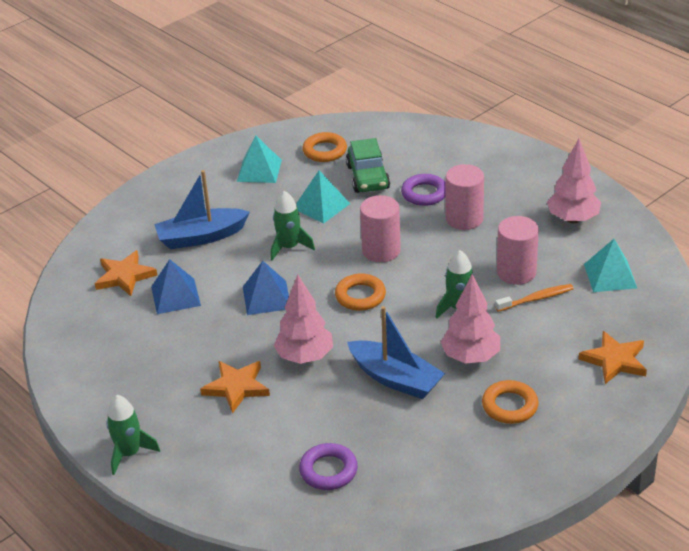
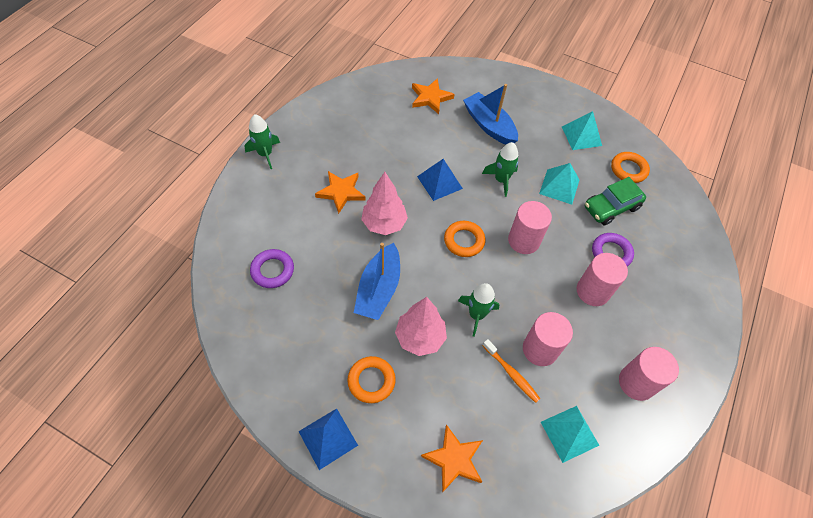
camera: 65 degrees right, 20 degrees up
blue pyramid [151,259,201,314] -> blue pyramid moved to [298,408,358,470]
pink tree [547,139,601,223] -> pink cylinder [619,347,679,401]

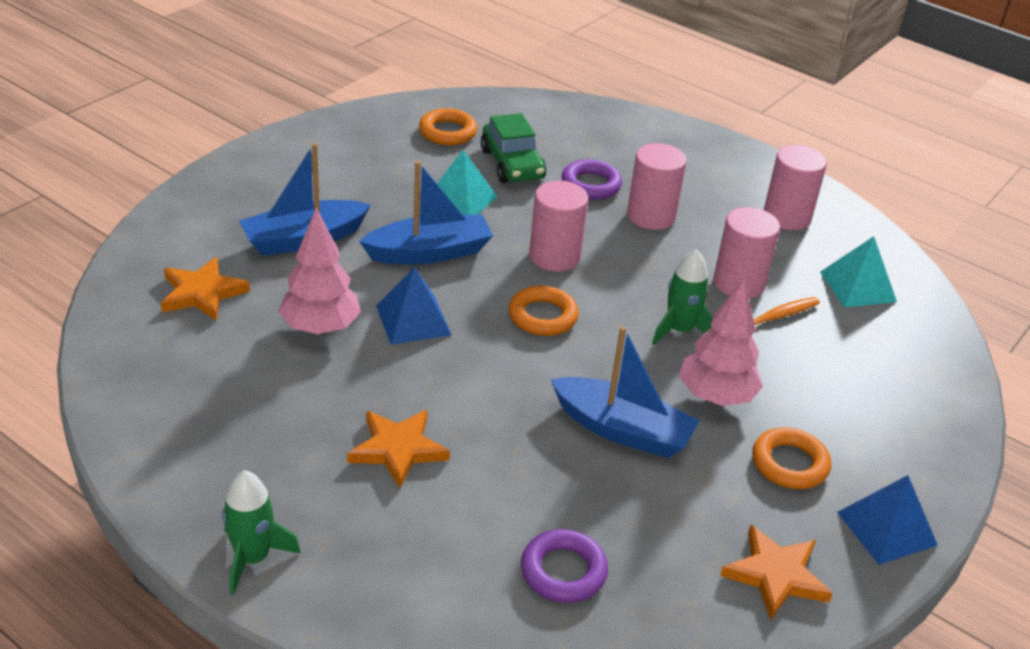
camera: 80 degrees left, 20 degrees down
pink tree [361,172,408,235] -> pink tree moved to [278,208,361,335]
orange star [421,424,483,493] -> orange star moved to [720,525,833,620]
green rocket [482,142,519,197] -> blue boat [359,161,493,265]
turquoise pyramid [562,111,602,150] -> none

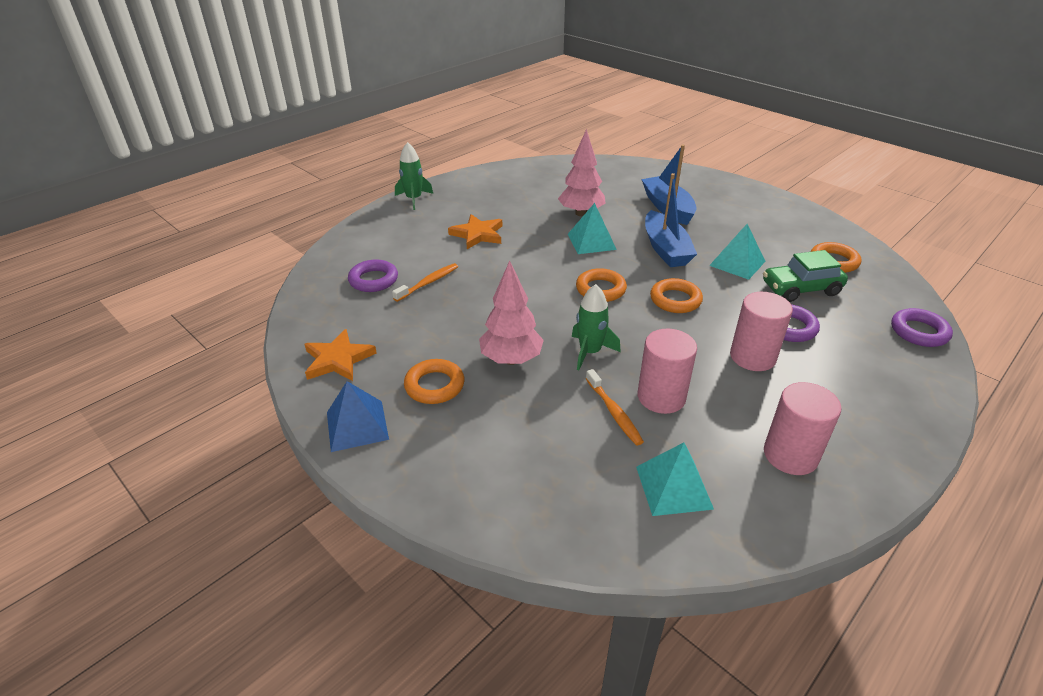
camera: 100 degrees right, 0 degrees up
orange star [161,257,250,321] -> none
blue pyramid [376,267,452,345] -> turquoise pyramid [568,203,617,254]
pink cylinder [529,181,588,272] -> orange ring [650,278,703,313]
blue boat [550,326,699,458] -> none
none -> orange toothbrush [392,263,458,302]
none -> purple ring [891,308,953,347]

